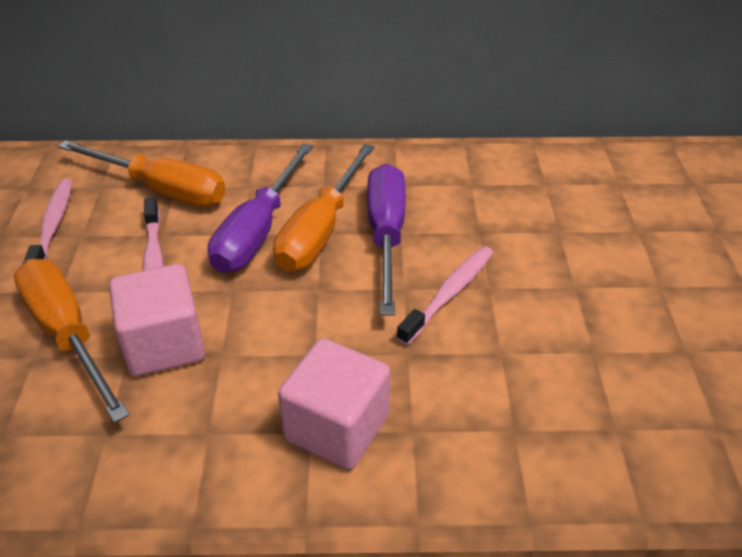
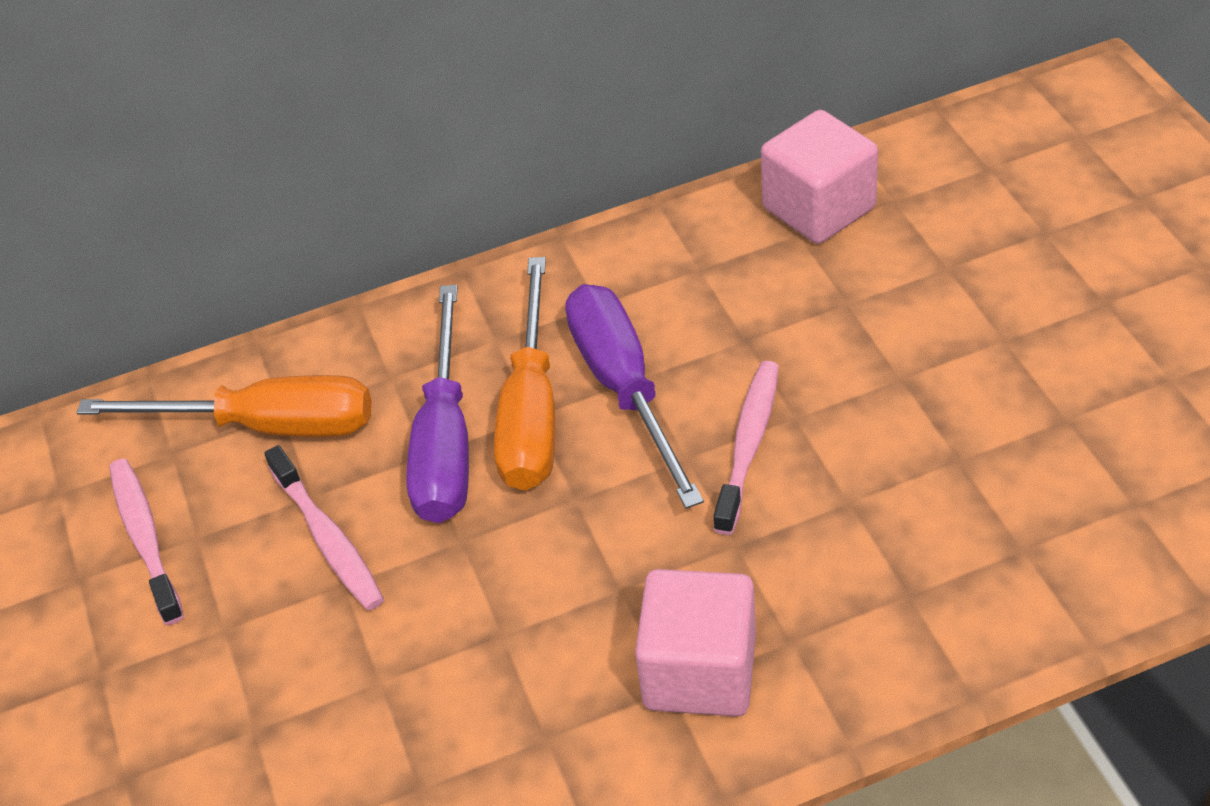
camera: 15 degrees left, 5 degrees up
orange screwdriver [14,259,129,423] -> none
pink cube [109,264,205,376] -> pink cube moved to [761,110,878,244]

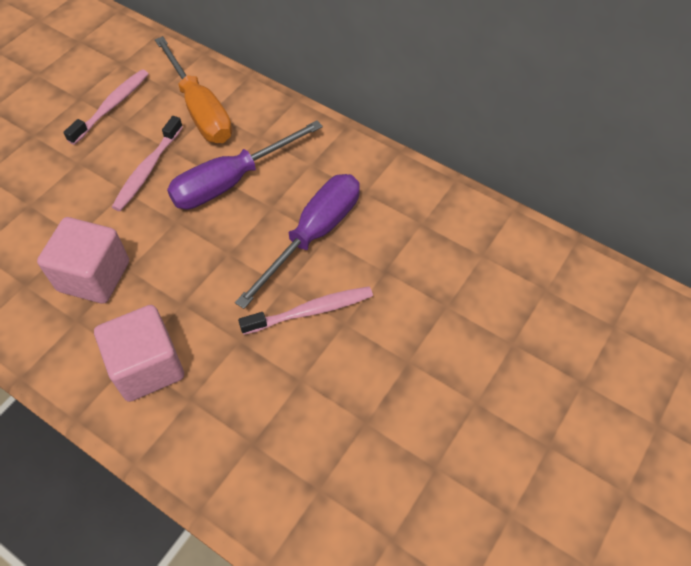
camera: 50 degrees right, 10 degrees up
orange screwdriver [494,257,555,490] -> none
pink cube [761,110,878,244] -> pink cube moved to [37,217,129,304]

